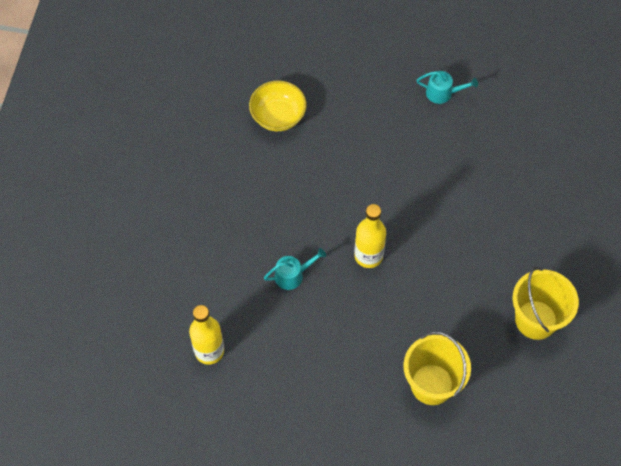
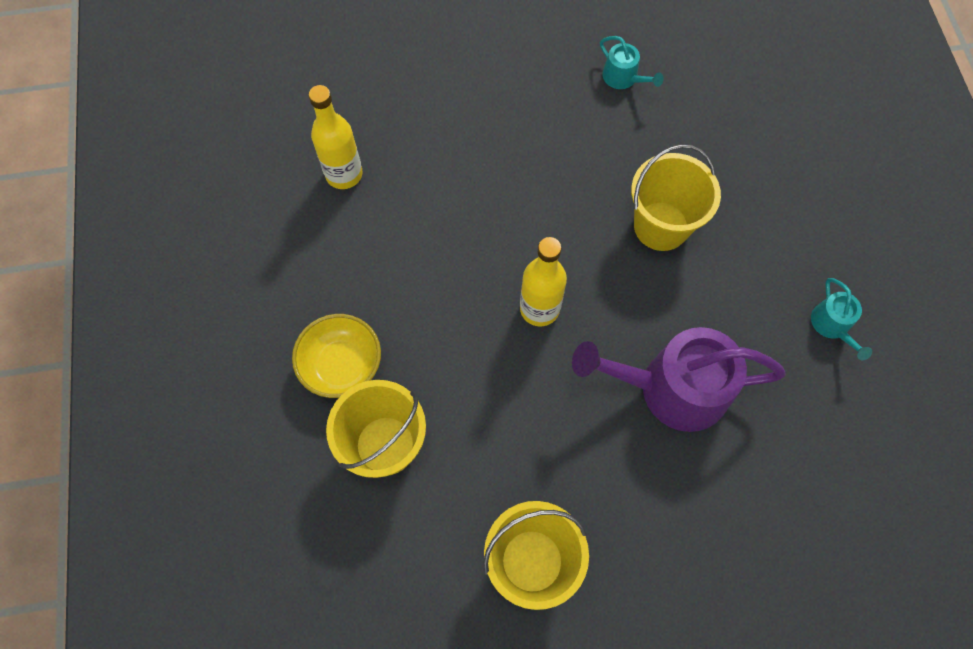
camera: 70 degrees right, 5 degrees up
yellow bowl [249,81,307,131] -> yellow bowl moved to [292,314,381,398]
turquoise watering can [264,248,326,290] -> turquoise watering can moved to [600,36,664,89]
none -> purple watering can [572,327,786,432]
none -> yellow bucket [631,144,721,251]

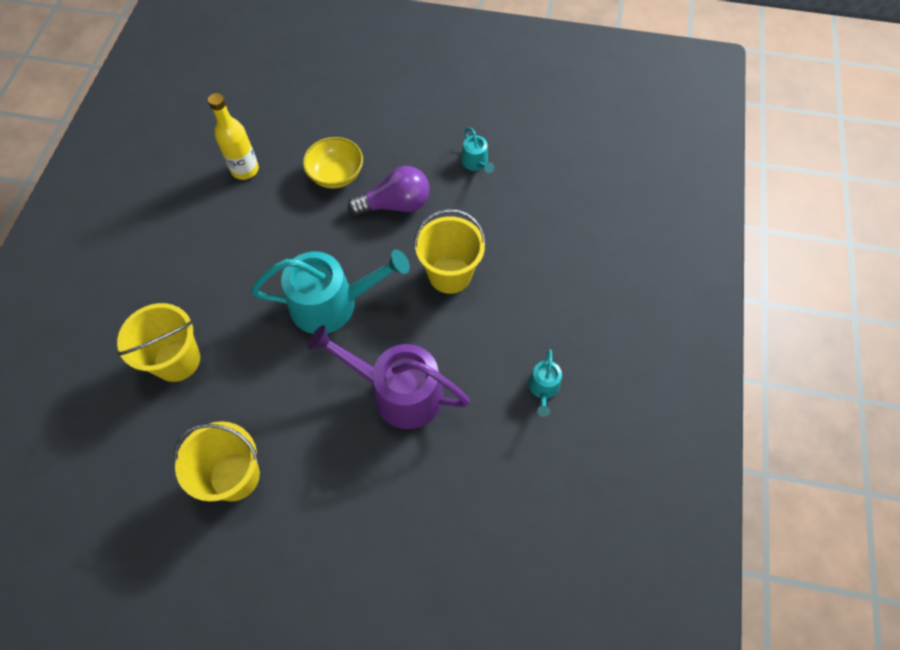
camera: 20 degrees right, 5 degrees down
yellow bowl [292,314,381,398] -> yellow bowl moved to [303,137,363,188]
yellow bottle [520,237,567,326] -> turquoise watering can [251,250,410,334]
none -> purple light bulb [348,166,430,215]

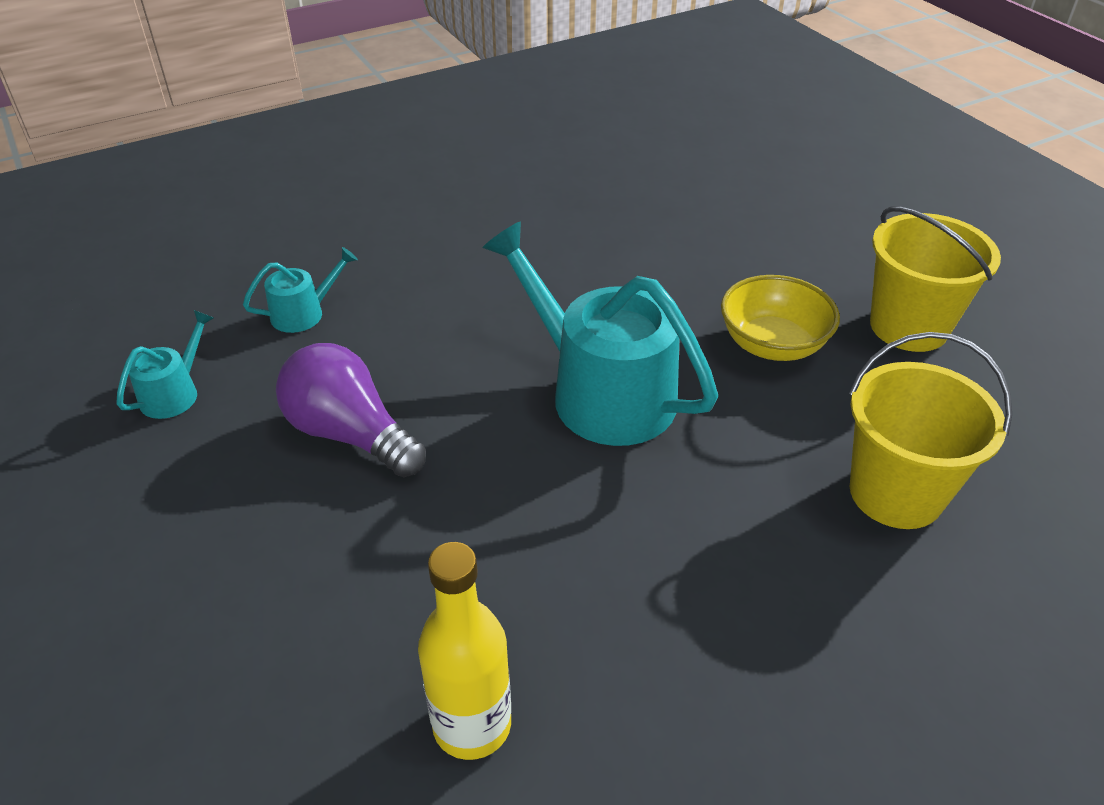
camera: 130 degrees left, 20 degrees down
yellow bowl [303,137,363,188] -> yellow bowl moved to [721,275,840,361]
purple watering can [308,325,470,429] -> none
yellow bucket [414,209,486,294] -> none
turquoise watering can [528,349,562,417] -> turquoise watering can moved to [243,247,358,333]

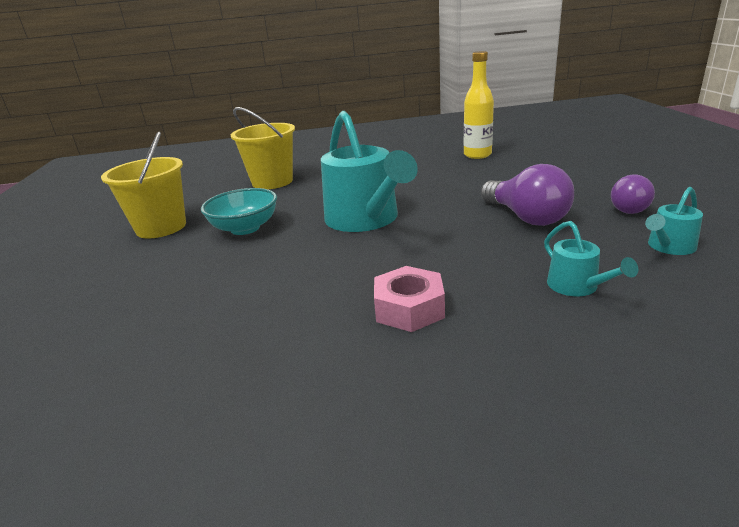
camera: 155 degrees left, 15 degrees down
turquoise watering can [243,247,358,333] -> turquoise watering can turned 105 degrees counterclockwise [544,221,638,296]
yellow bowl [721,275,840,361] -> turquoise bowl [201,188,277,235]
none -> pink nut [374,266,445,332]
none -> purple light bulb [611,175,655,214]

